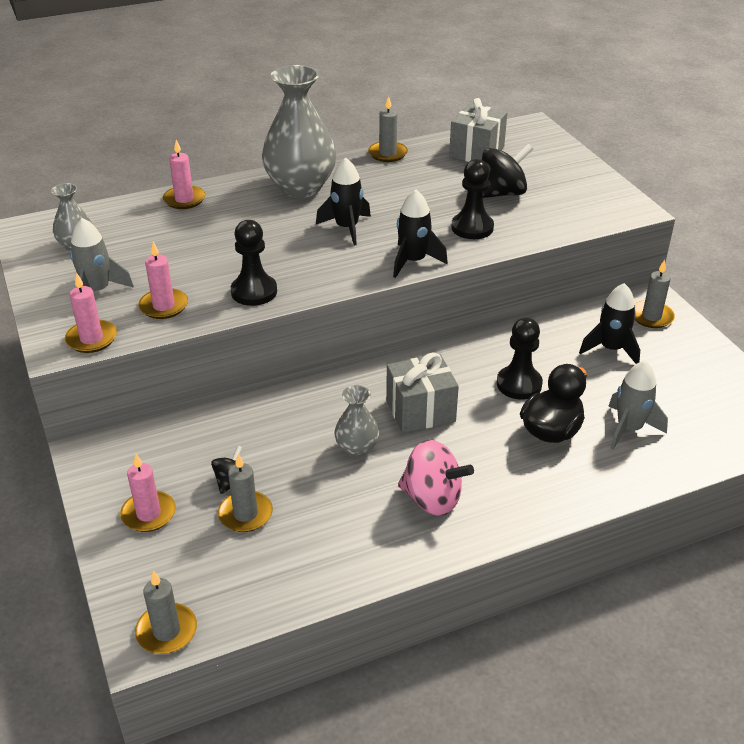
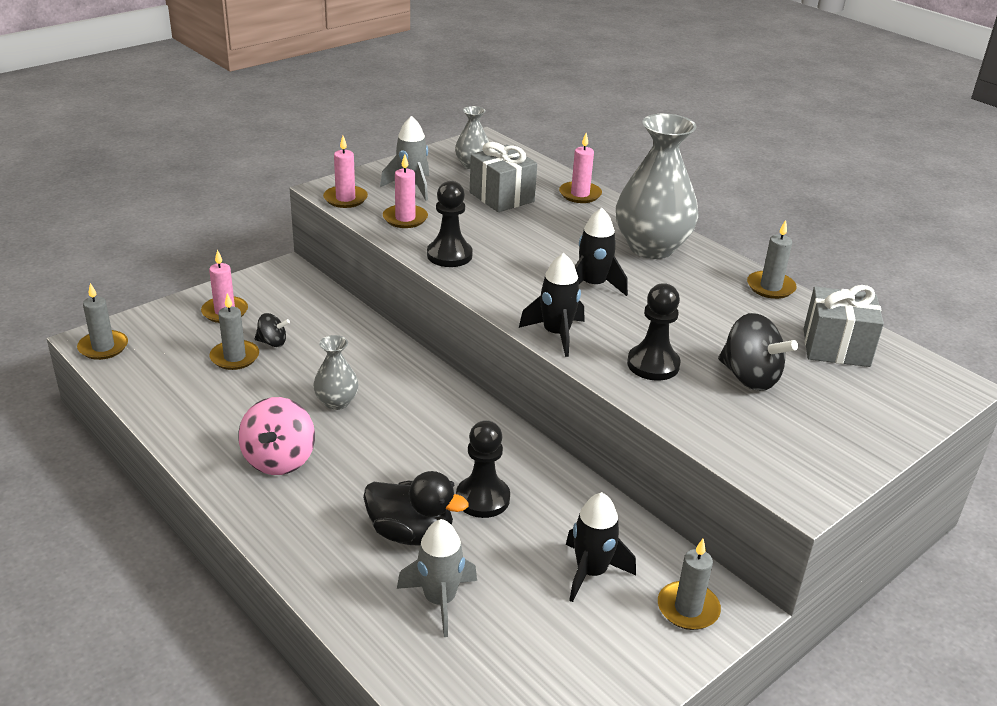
camera: 70 degrees right, 5 degrees down
grey gift [386,352,459,433] -> grey gift moved to [470,142,537,212]

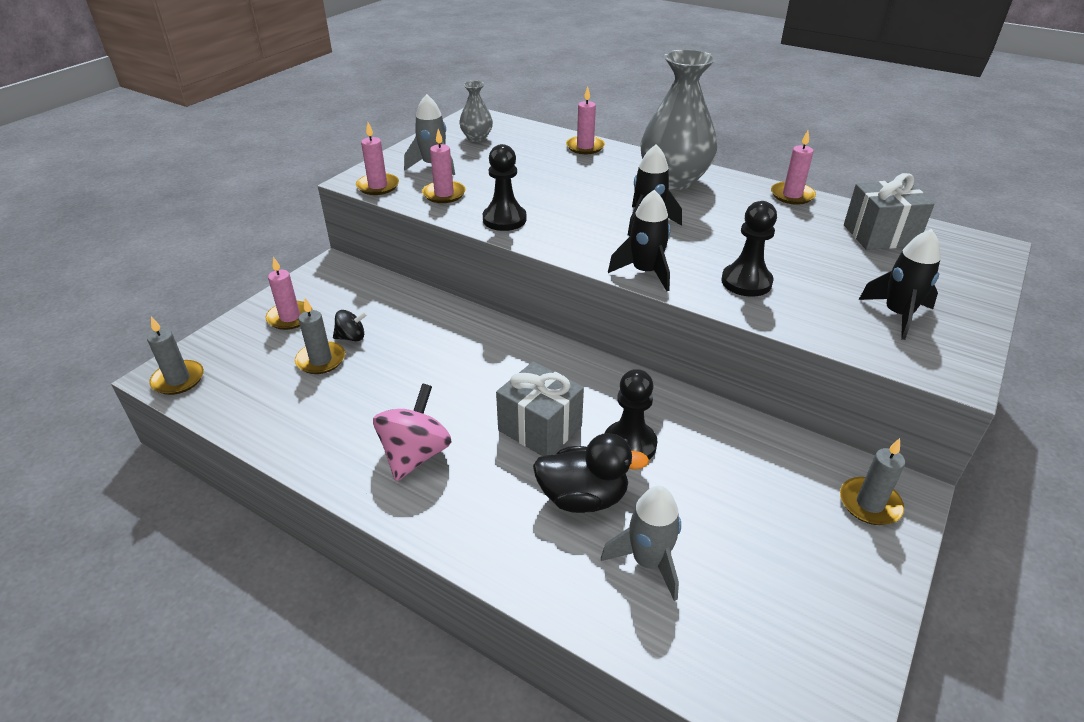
camera: 15 degrees left, 5 degrees up
pink spinning top [238,397,315,475] -> pink spinning top turned 150 degrees counterclockwise [373,384,452,481]
grey vase [313,335,359,410] -> none
grey gift [470,142,537,212] -> grey gift moved to [496,362,584,456]
black rocket [566,492,636,602] -> black rocket moved to [859,229,941,340]
black spinning top [718,313,798,391] -> none
grey candle [747,220,797,299] -> pink candle [771,131,816,205]

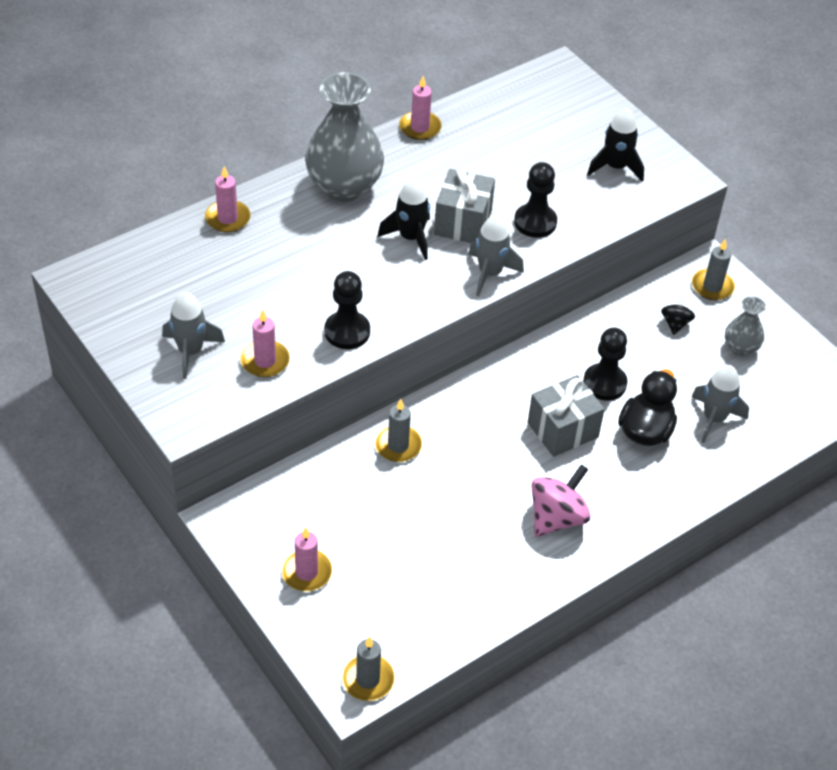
camera: 70 degrees left, 10 degrees up
grey candle [295,298,345,374] -> grey candle moved to [375,399,422,462]
black spinning top [333,310,367,341] -> black spinning top moved to [661,293,695,335]
pink candle [356,122,399,195] -> none
pink spinning top [373,384,452,481] -> pink spinning top turned 90 degrees clockwise [531,464,591,537]
grey vase [459,81,493,142] -> grey vase moved to [725,296,766,356]
black rocket [608,190,671,291] -> grey rocket [468,214,524,296]
grey gift [844,173,934,250] -> grey gift moved to [434,167,495,243]

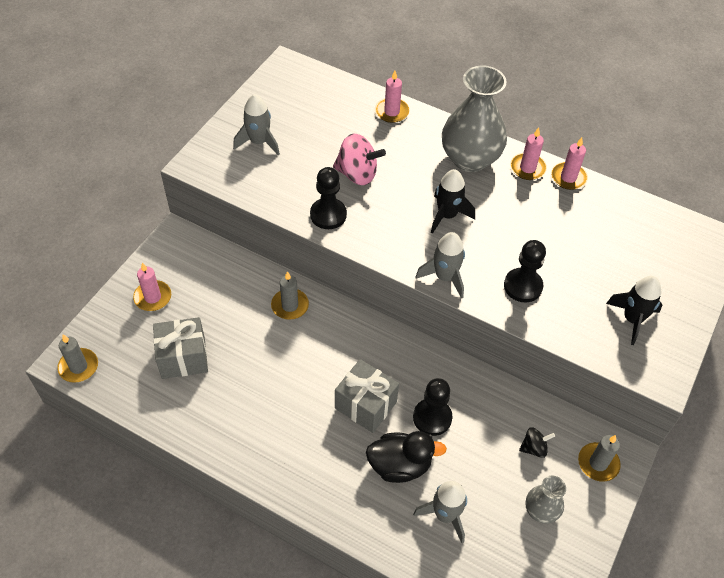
camera: 65 degrees right, 5 degrees up
pink candle [241,310,290,377] -> pink candle moved to [510,127,547,180]
grey gift [434,167,495,243] -> grey gift moved to [153,317,208,379]
pink spinning top [531,464,591,537] -> pink spinning top moved to [333,134,386,185]

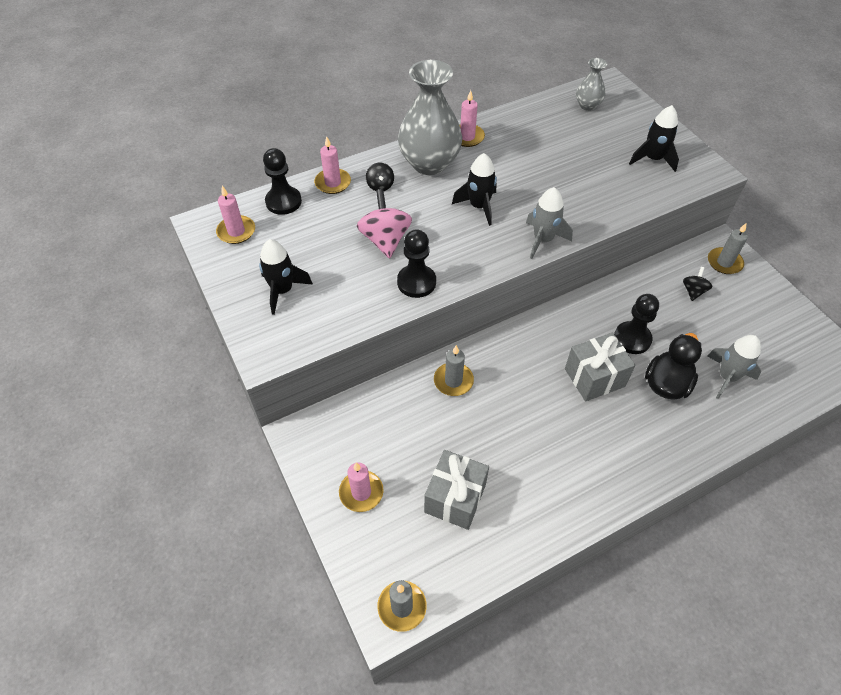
camera: 55 degrees left, 0 degrees up
grey rocket [233,94,280,155] -> black rocket [259,239,313,315]
pink spinning top [333,134,386,185] -> pink spinning top turned 60 degrees counterclockwise [357,189,412,259]
black pawn [504,240,546,302] -> black pawn moved to [263,148,302,215]
grey vase [525,476,566,524] -> grey vase moved to [576,58,607,111]
pink candle [551,137,588,190] -> pink candle moved to [216,186,255,244]
none -> black spinning top [366,162,394,191]

